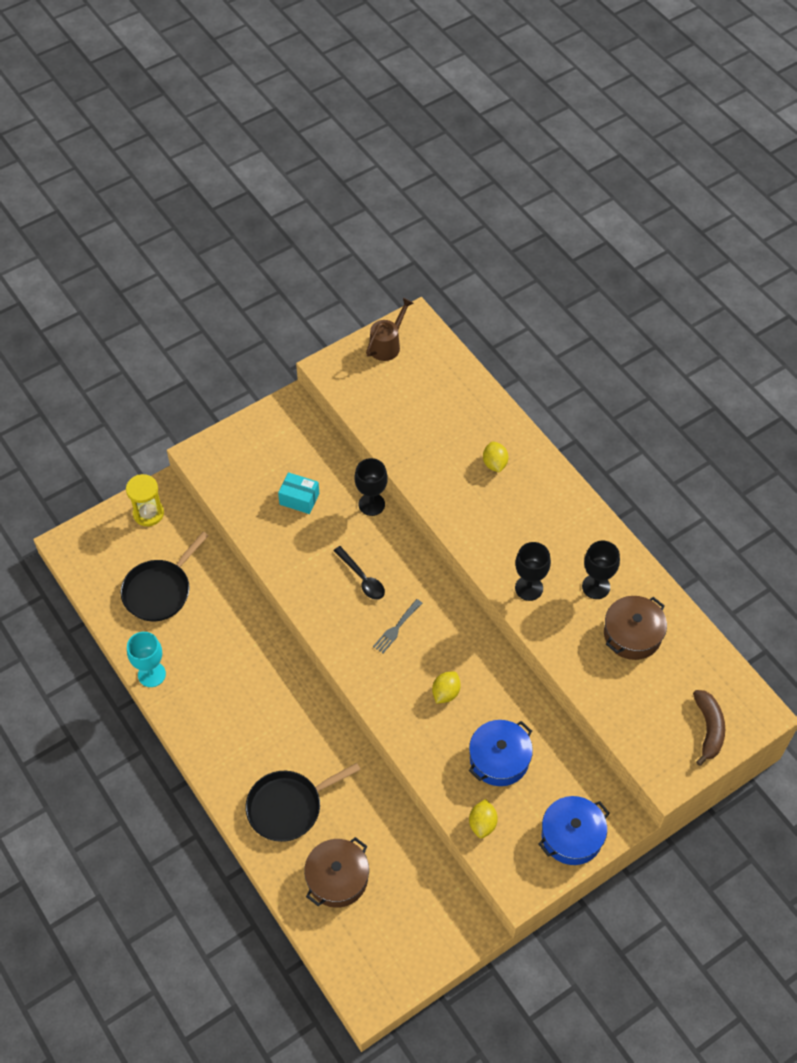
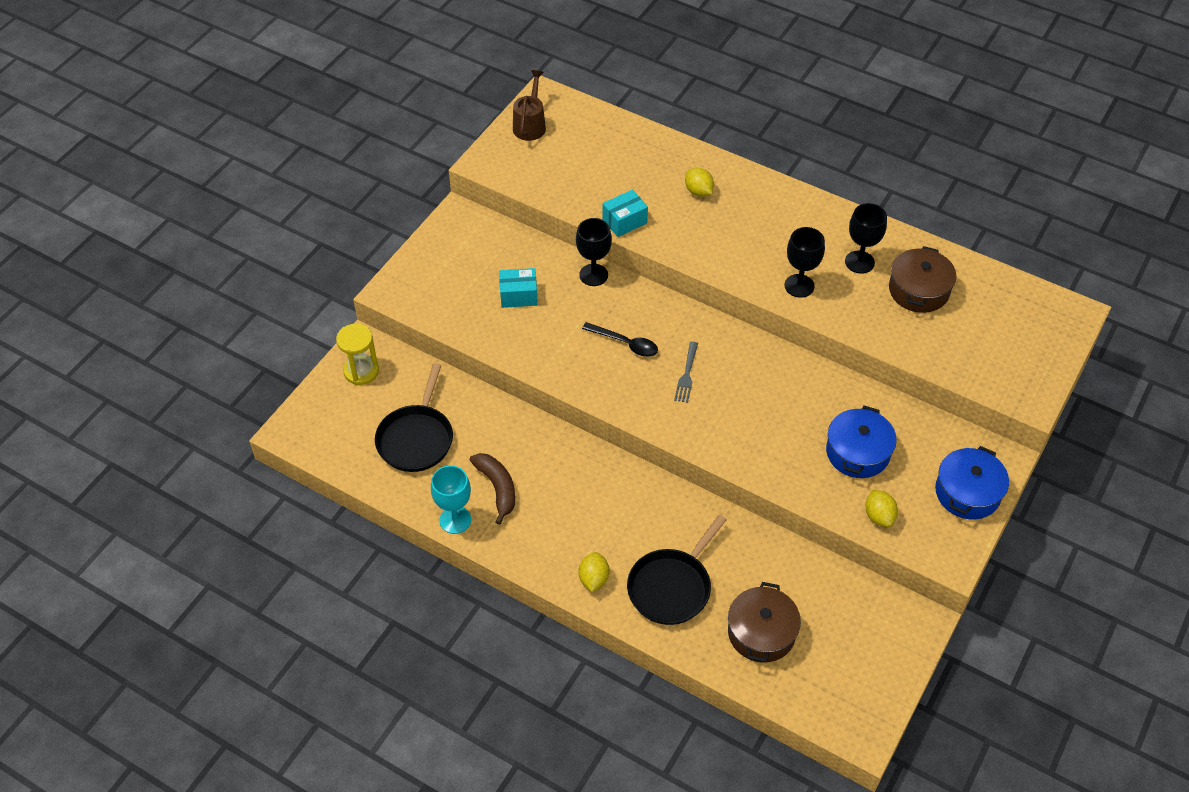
camera: 25 degrees left, 5 degrees down
yellow lemon [432,671,461,704] -> yellow lemon moved to [579,552,609,592]
brown banana [693,690,725,766] -> brown banana moved to [470,453,515,525]
none -> turquoise box [603,190,648,237]

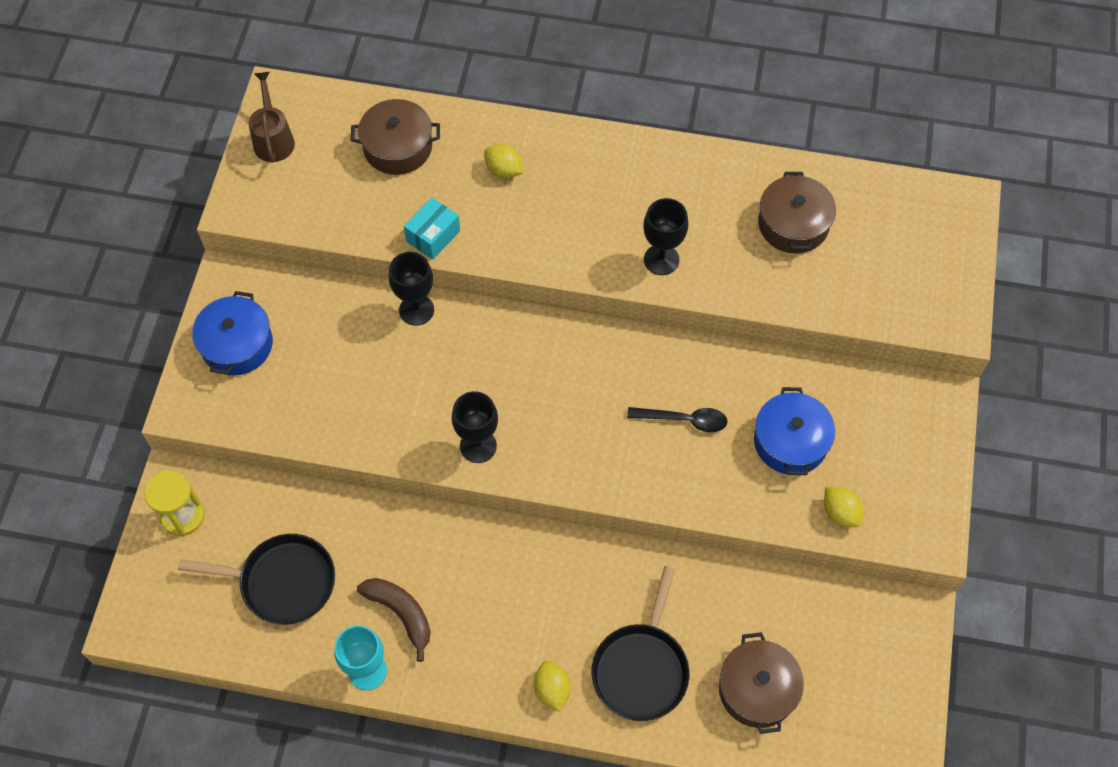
camera: 20 degrees left, 10 degrees up
black pan [375,363,453,472] -> black pan turned 75 degrees counterclockwise [178,534,335,625]
turquoise box [499,268,538,308] -> none
black spoon [582,322,658,357] -> black spoon moved to [627,407,728,432]
grey fork [674,342,698,403] -> none
black goblet [845,203,887,274] -> black goblet moved to [452,391,498,463]
blue pot [935,446,1009,520] -> blue pot moved to [192,291,273,376]
none -> brown pot [351,99,440,175]

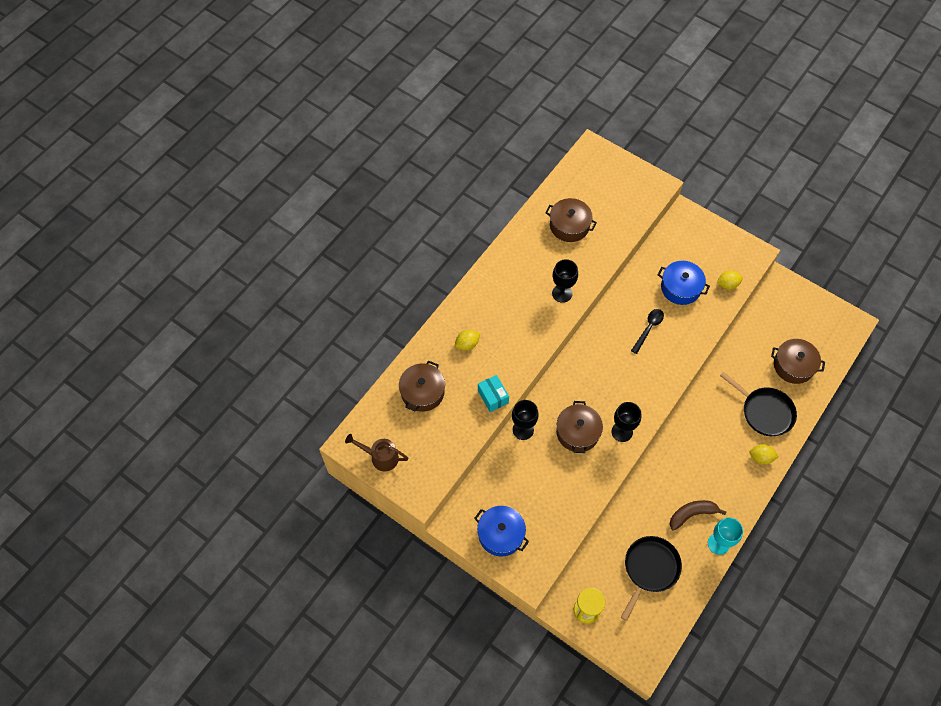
camera: 65 degrees left, 0 degrees up
none -> brown pot [556,401,603,453]

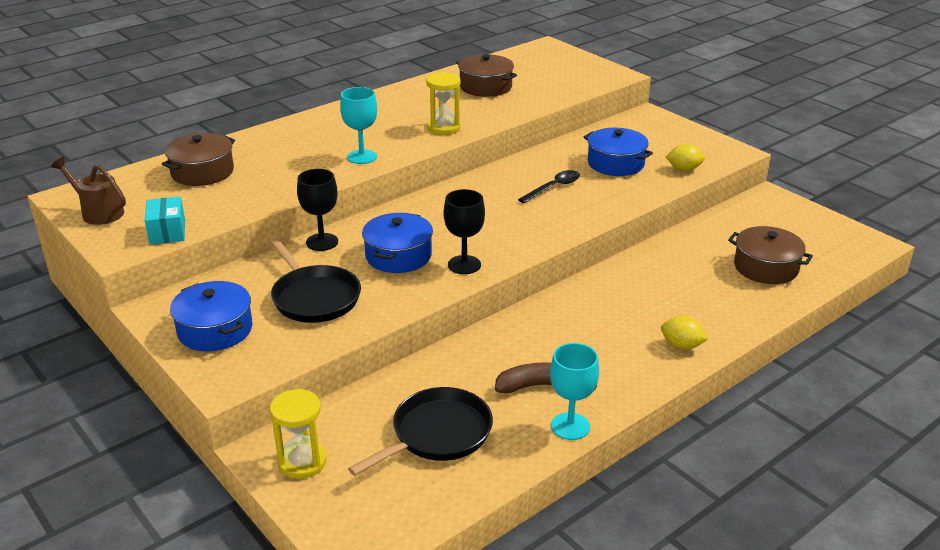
camera: 15 degrees right, 30 degrees down
yellow lemon [455,330,480,350] -> none
turquoise box [478,375,509,412] -> turquoise box moved to [145,197,185,245]
black goblet [552,259,578,303] -> yellow hourglass [426,72,461,135]
brown pot [556,401,603,453] -> blue pot [362,213,433,273]
black pan [720,372,797,436] -> black pan moved to [269,238,361,323]
none -> turquoise goblet [340,87,377,164]

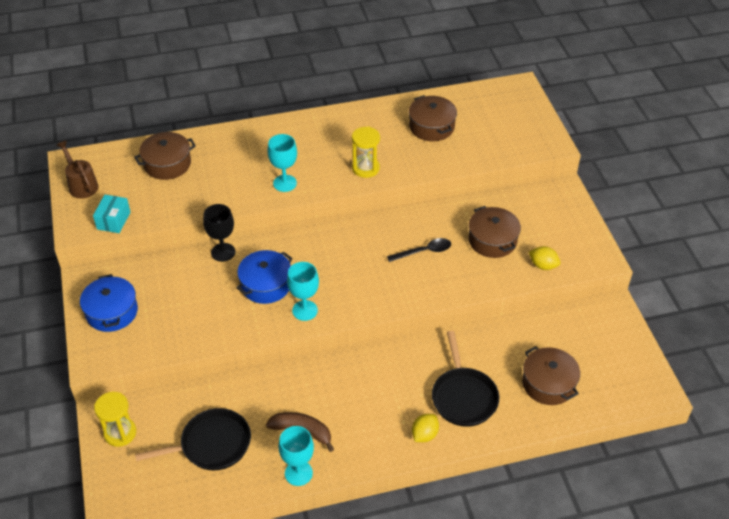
camera: 25 degrees right, 15 degrees up
black pan [269,238,361,323] -> black pan moved to [432,331,499,427]
black goblet [444,189,485,274] -> turquoise goblet [287,262,319,321]
blue pot [584,128,653,176] -> brown pot [469,206,521,258]
yellow lemon [661,316,708,350] -> yellow lemon turned 75 degrees clockwise [412,414,439,442]

